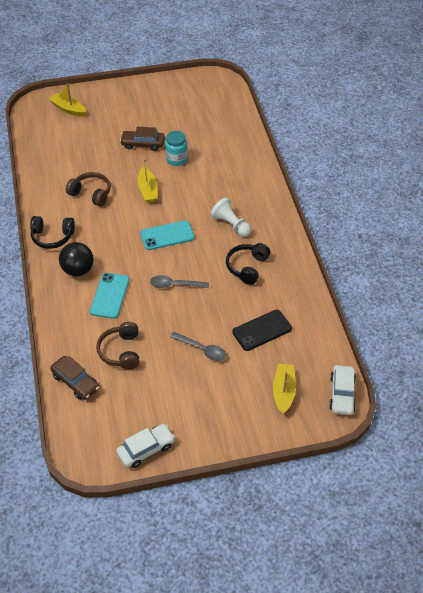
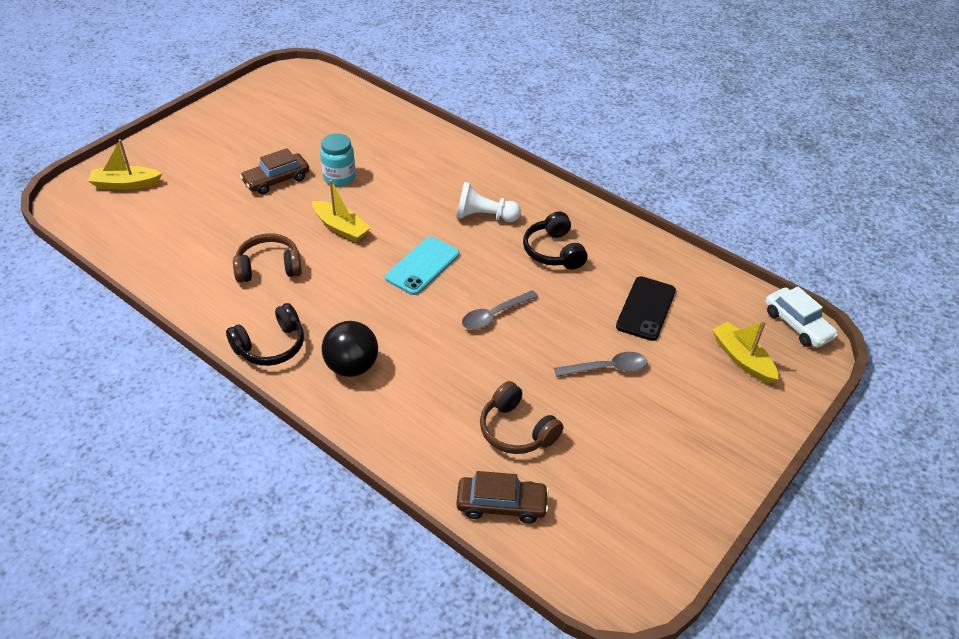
camera: 40 degrees left, 5 degrees down
turquoise phone [90,273,129,319] -> none
white car [116,424,175,468] -> none

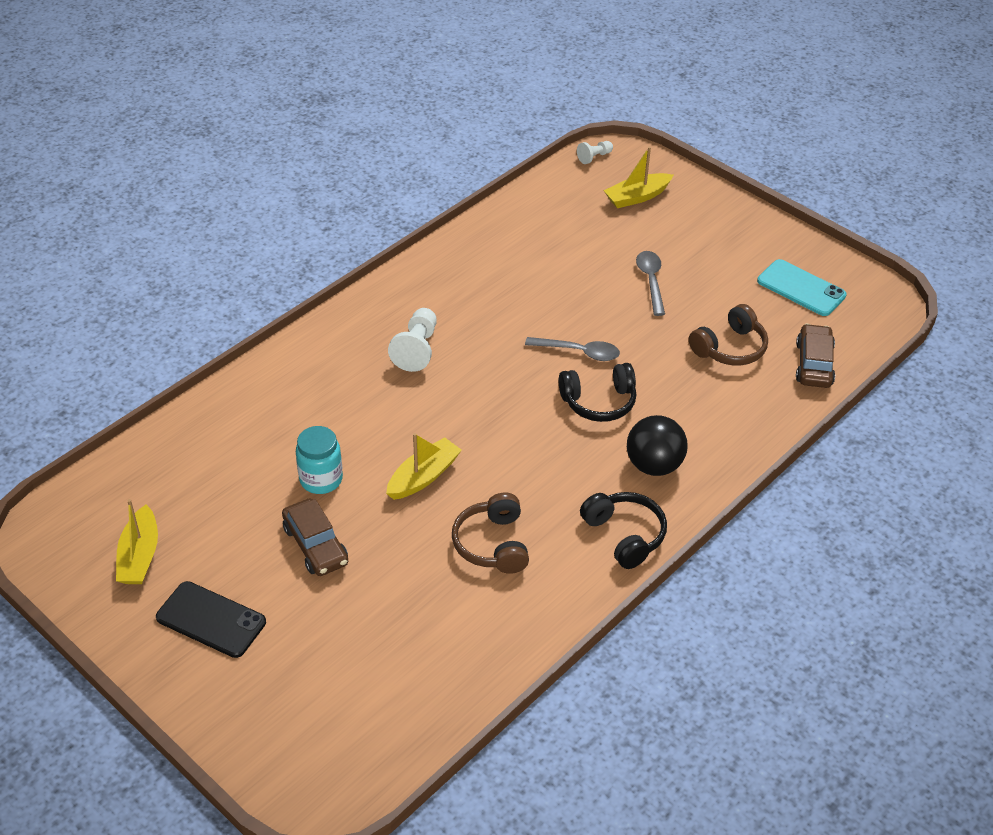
camera: 85 degrees left, 0 degrees up
yellow boat [88,139,162,190] -> yellow boat moved to [116,499,158,584]
turquoise phone [385,237,459,295] -> turquoise phone moved to [757,259,847,316]
grey spoon [462,290,538,330] -> grey spoon turned 45 degrees counterclockwise [525,337,620,361]
black headphones [523,212,588,270] -> black headphones moved to [559,363,636,422]
black phone [616,277,676,341] -> black phone moved to [156,581,266,658]
white car [765,286,838,348] -> white pawn [577,141,613,164]

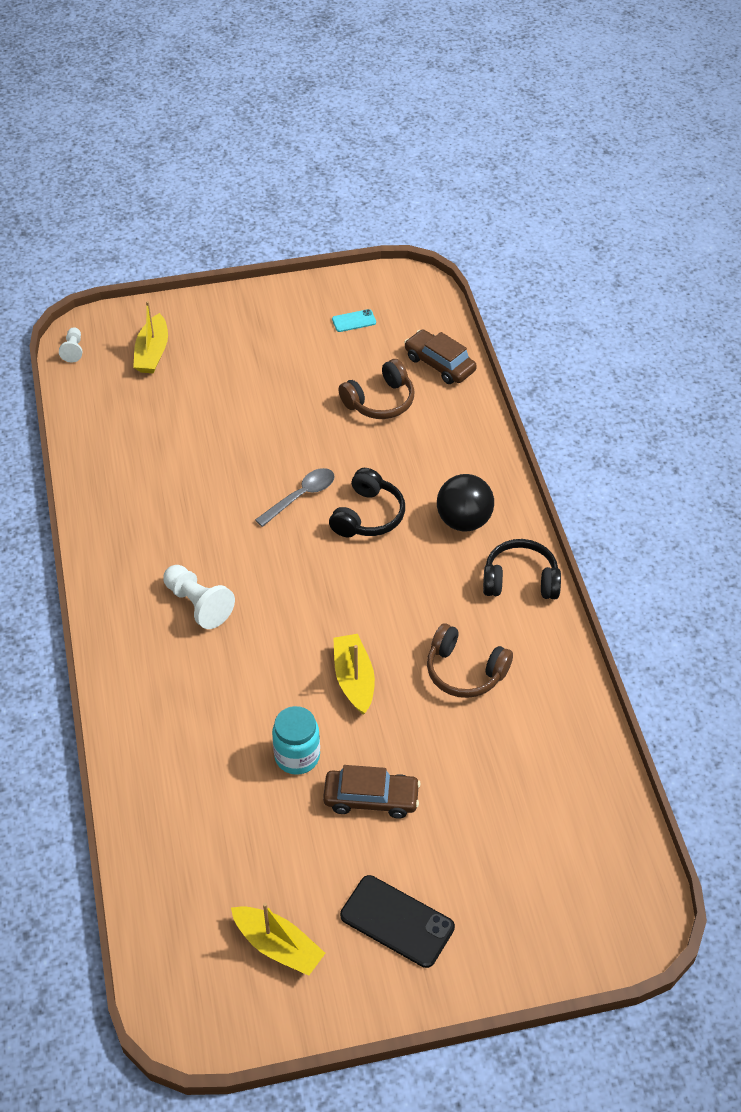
camera: 55 degrees left, 5 degrees up
black phone [156,581,266,658] -> black phone turned 60 degrees clockwise [340,875,455,968]
grey spoon [636,251,665,316] -> none
brown headphones [689,304,768,365] -> brown headphones turned 60 degrees clockwise [338,359,414,419]
turquoise phone [757,259,847,316] -> turquoise phone [332,309,376,332], size x0.52

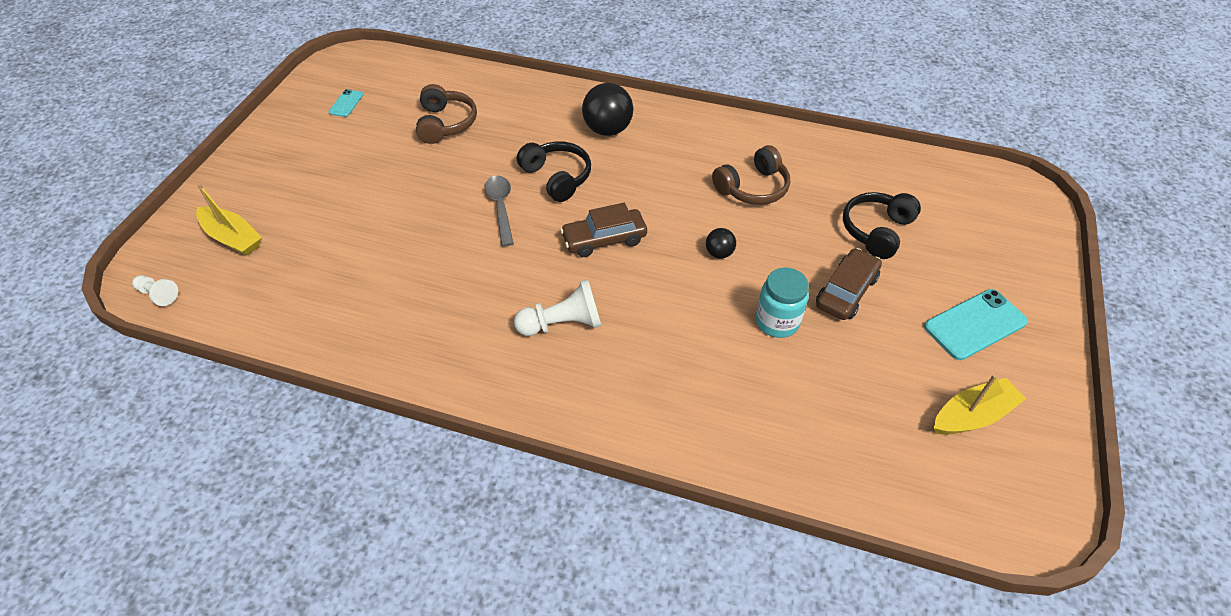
camera: 60 degrees left, 0 degrees up
yellow boat [333,634,375,714] -> black ball [706,228,736,259]
black phone [340,875,455,968] -> turquoise phone [924,289,1028,360]
brown car [404,329,477,384] -> brown car moved to [560,203,647,257]
black headphones [483,539,561,599] -> black headphones moved to [843,192,921,259]

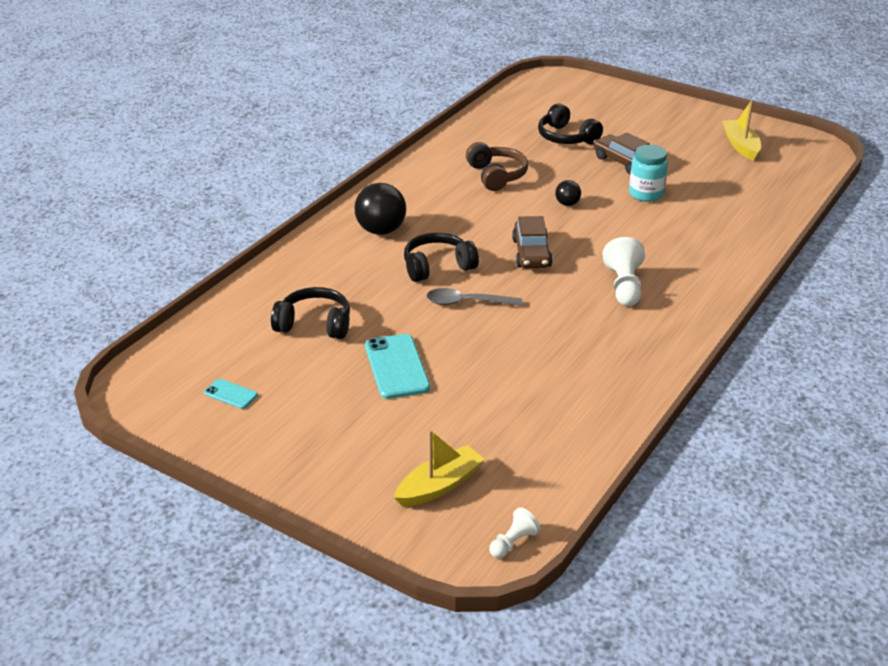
camera: 75 degrees left, 15 degrees down
brown headphones [416,84,477,144] -> black headphones [271,287,350,339]
turquoise phone [924,289,1028,360] -> turquoise phone moved to [365,334,430,399]

